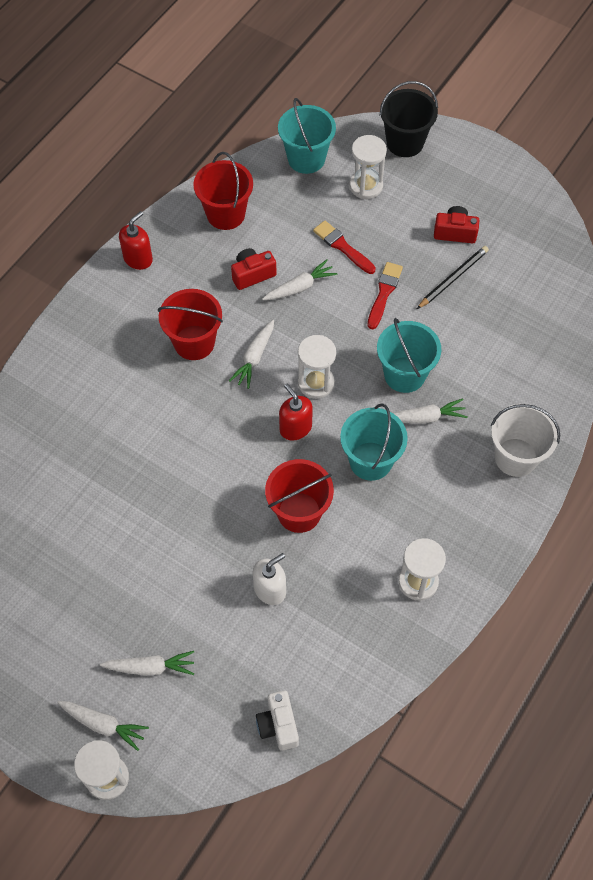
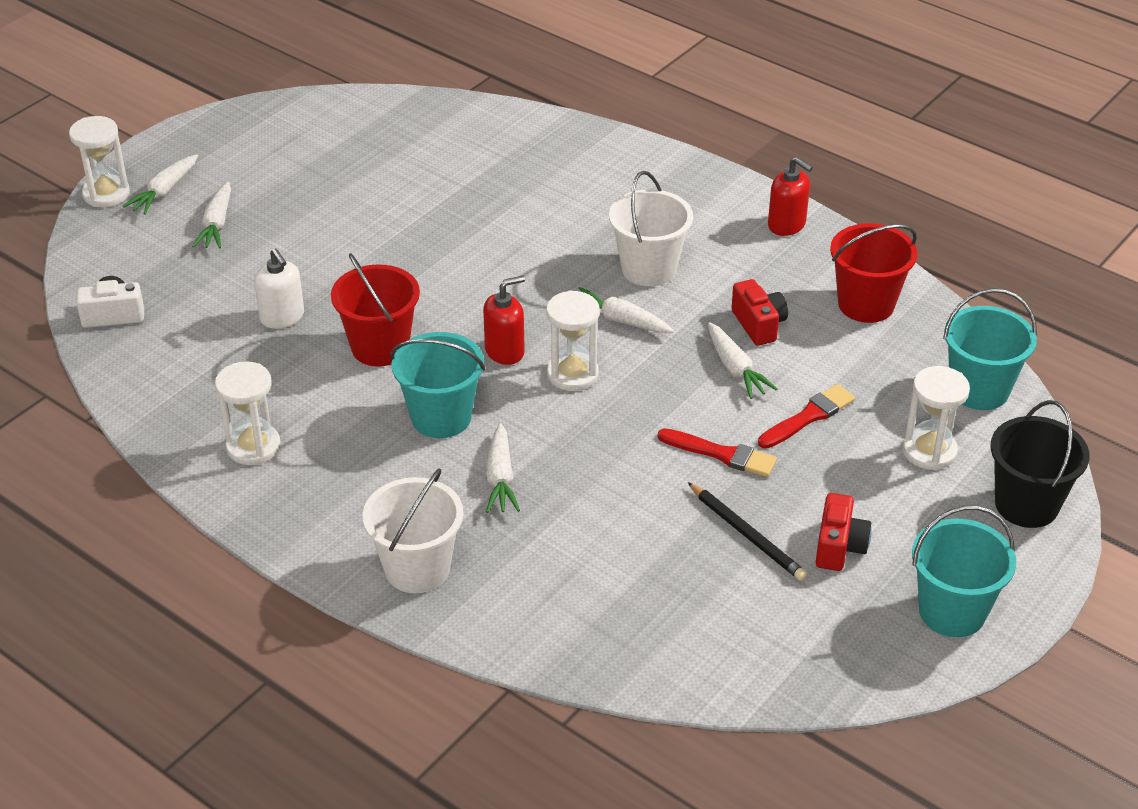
camera: 95 degrees right, 20 degrees down
red bucket [158,289,223,360] -> white bucket [609,171,693,286]
turquoise bucket [377,318,441,393] -> turquoise bucket moved to [912,506,1017,637]

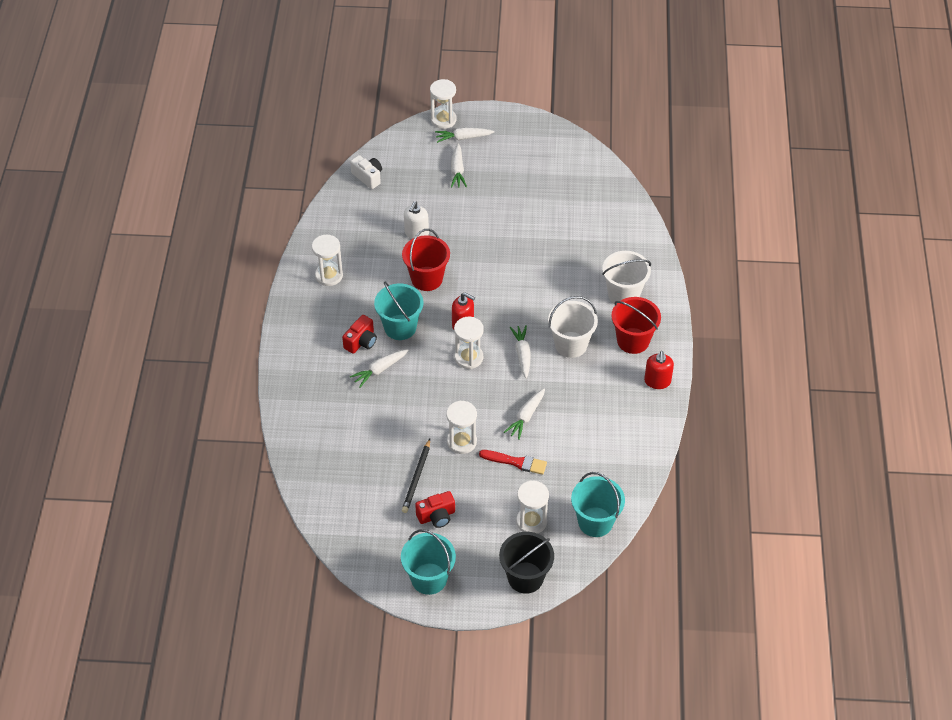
camera: 55 degrees right, 10 degrees up
white carrot [192,182,231,249] -> white carrot turned 60 degrees counterclockwise [451,143,467,188]
white bucket [363,468,463,593] -> white bucket moved to [602,251,651,303]
red brush [658,428,777,477] -> white hourglass [446,401,477,454]
red camera [731,279,788,346] -> red camera moved to [342,315,377,354]
red bucket [830,223,918,323] -> red bucket moved to [611,297,661,354]

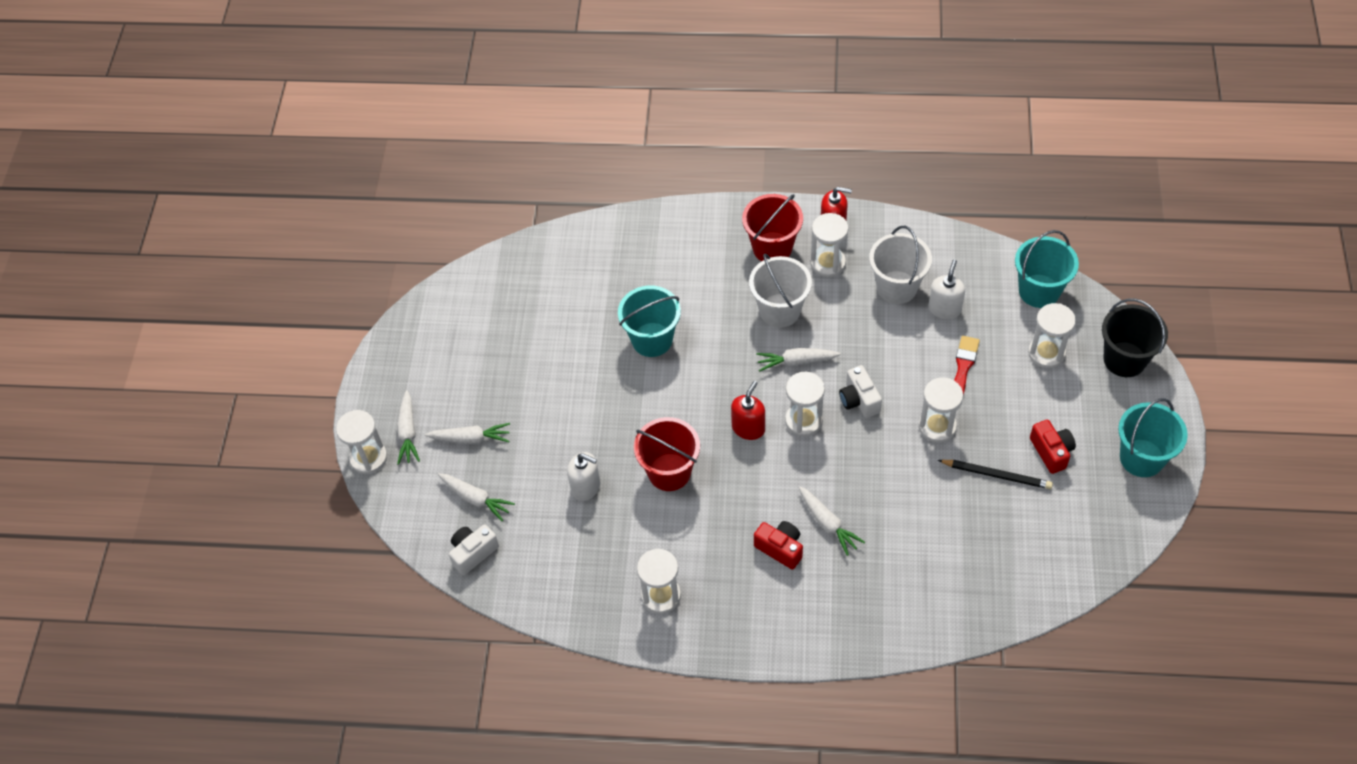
camera: 85 degrees left, 5 degrees up
turquoise bucket [374,282,424,340] -> turquoise bucket moved to [618,286,681,357]
white carrot [504,388,545,440] -> white carrot moved to [438,473,515,522]
white bucket [602,251,651,303] -> white bucket moved to [869,226,932,304]
none -> white hourglass [810,213,849,277]
none -> white camera [839,365,882,418]
none -> white soap dispenser [928,260,965,320]

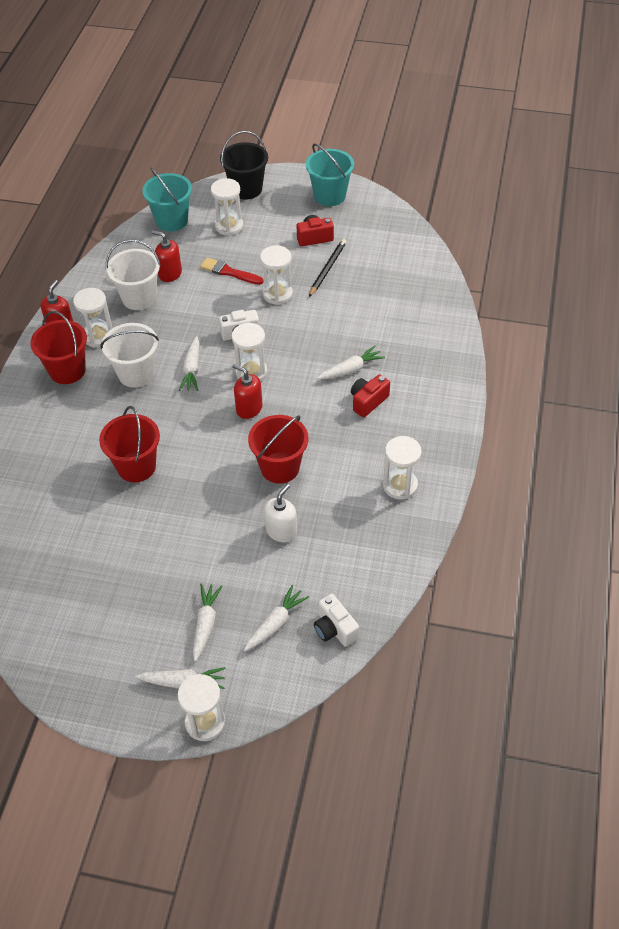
camera: 85 degrees left, 5 degrees down
turquoise bucket [618,286,681,357] -> red bucket [99,406,160,482]
white soap dispenser [928,260,965,320] -> red soap dispenser [152,230,182,282]

